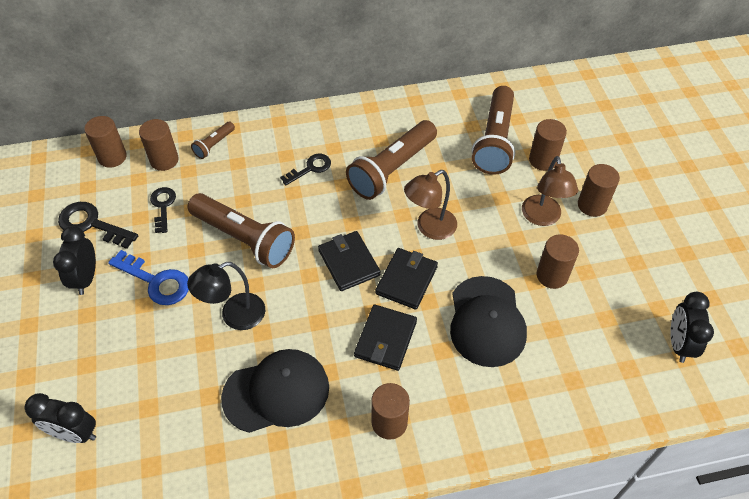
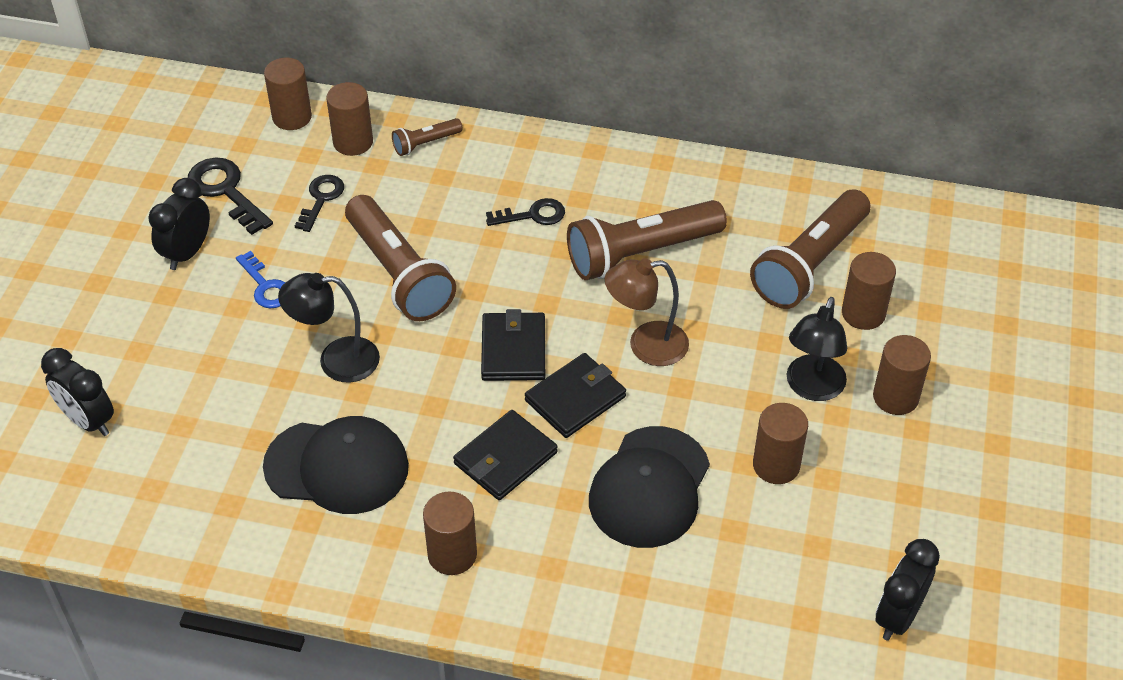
camera: 25 degrees right, 5 degrees down
blue key [108,250,189,305] -> blue key [236,251,285,308], size x0.66
brown lamp [522,156,578,226] -> black lamp [787,297,847,401]

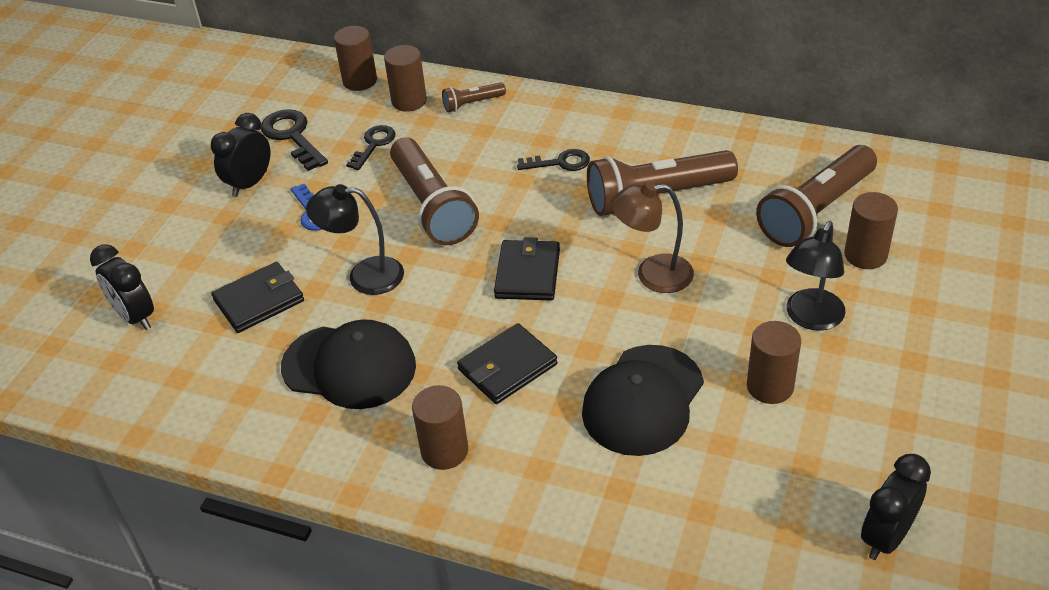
camera: 10 degrees right, 5 degrees down
black wallet [525,353,626,438] -> black wallet moved to [211,262,304,333]
brown cylinder [873,335,931,415] -> none

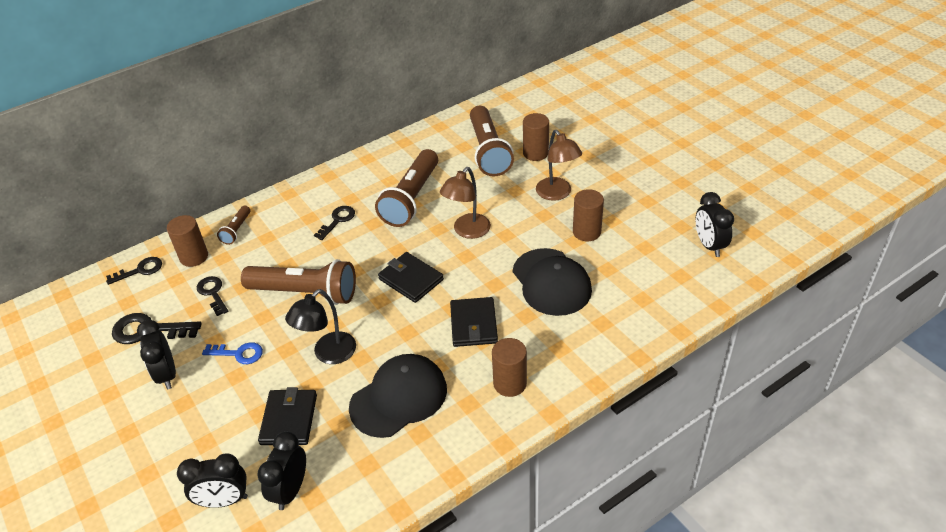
camera: 55 degrees left, 0 degrees up
brown cylinder [334,26,377,91] -> black key [106,257,162,285]
black lamp [786,221,846,331] -> brown lamp [536,130,582,201]
none -> black clock [257,431,306,510]

